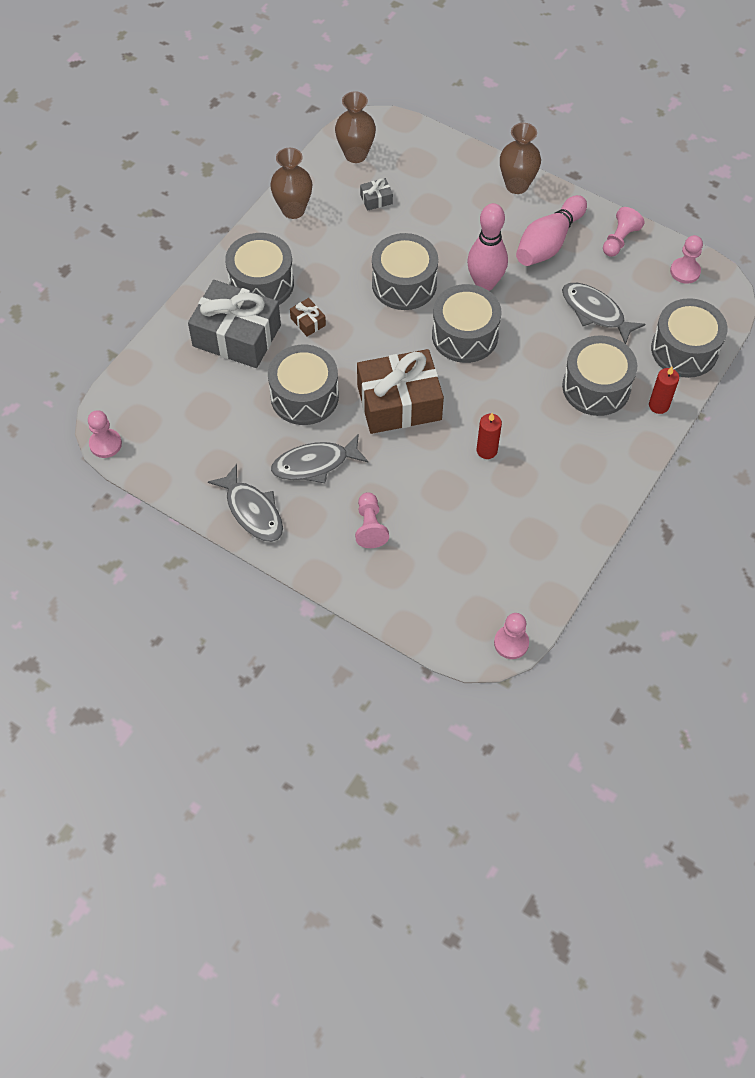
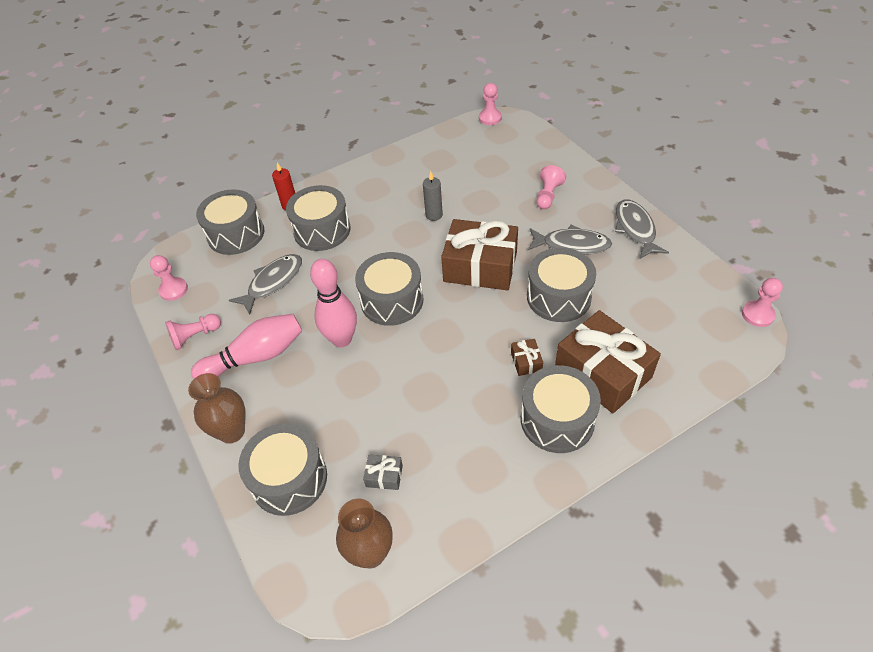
camera: 150 degrees left, 10 degrees down
grey gift [188,280,281,368] -> brown gift [555,310,661,413]
brown vase [270,148,312,219] -> none
grey drum [372,233,438,310] -> grey drum moved to [238,423,327,516]
red candle [477,413,502,459] -> grey candle [423,171,443,221]
grey fish [562,283,645,344] -> grey fish turned 120 degrees counterclockwise [229,254,302,315]

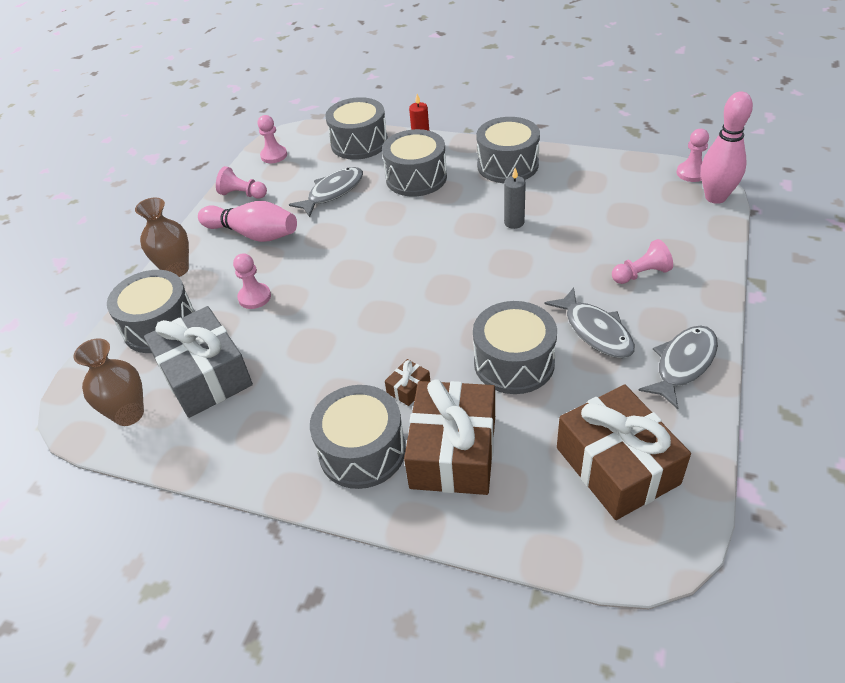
camera: 50 degrees right, 5 degrees down
grey fish [229,254,302,315] -> grey fish turned 45 degrees counterclockwise [289,167,363,217]
pink bowling pin [310,259,357,347] -> pink bowling pin moved to [701,91,753,204]
grey drum [355,252,424,326] -> grey drum moved to [476,117,540,183]
grey gift [363,454,403,490] -> grey gift [144,306,253,418], size x2.47
brown gift [441,219,518,290] -> brown gift moved to [557,384,691,520]
pink pawn [742,278,783,327] -> pink pawn moved to [233,253,271,309]

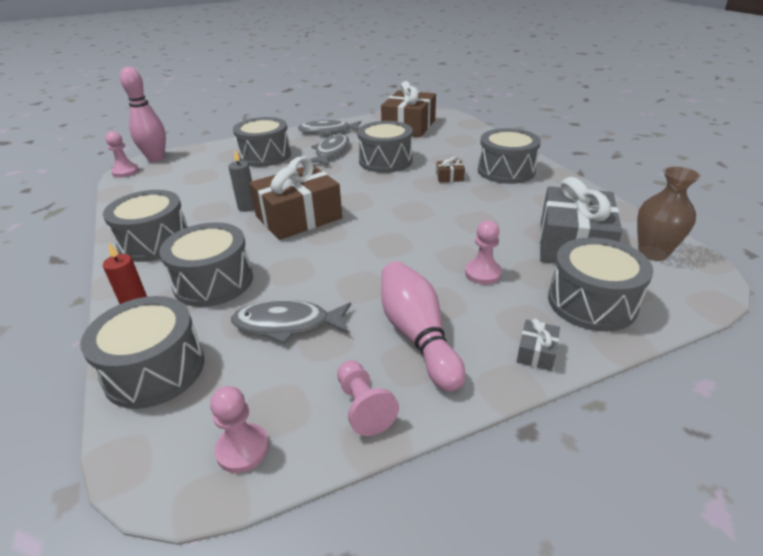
camera: 135 degrees left, 10 degrees down
brown vase [135,198,189,277] -> grey gift [517,319,560,371]
brown gift [404,379,495,495] -> brown gift moved to [249,156,342,240]
pink pawn [612,239,673,284] -> grey drum [233,117,291,167]

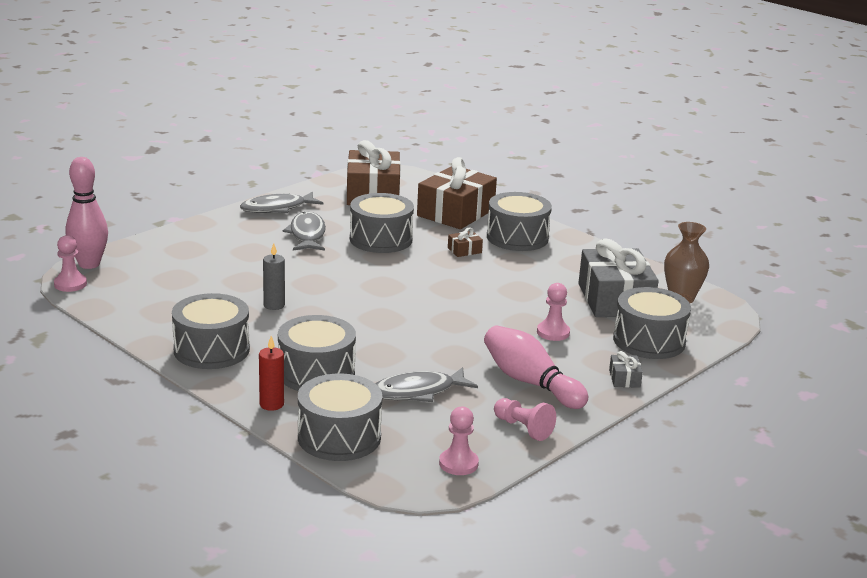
camera: 25 degrees left, 10 degrees down
grey drum [233,117,291,167] -> none
brown gift [249,156,342,240] -> brown gift moved to [417,157,497,229]

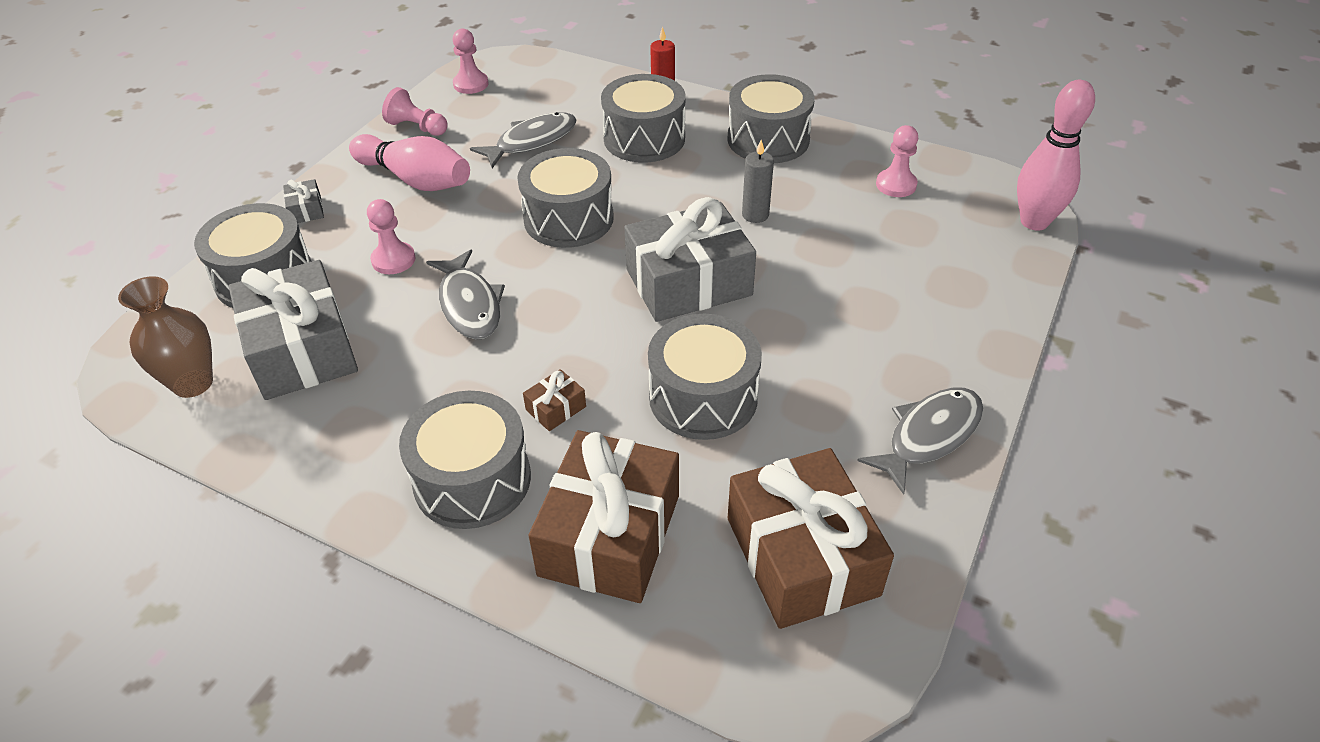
camera: 165 degrees right, 20 degrees up
pink pawn [54,235,87,292] -> pink pawn moved to [876,125,918,197]
grey fish [283,212,326,251] -> grey fish moved to [426,249,505,340]
grey drum [298,374,382,461] -> grey drum moved to [517,148,614,248]
none -> grey gift [624,197,756,322]

